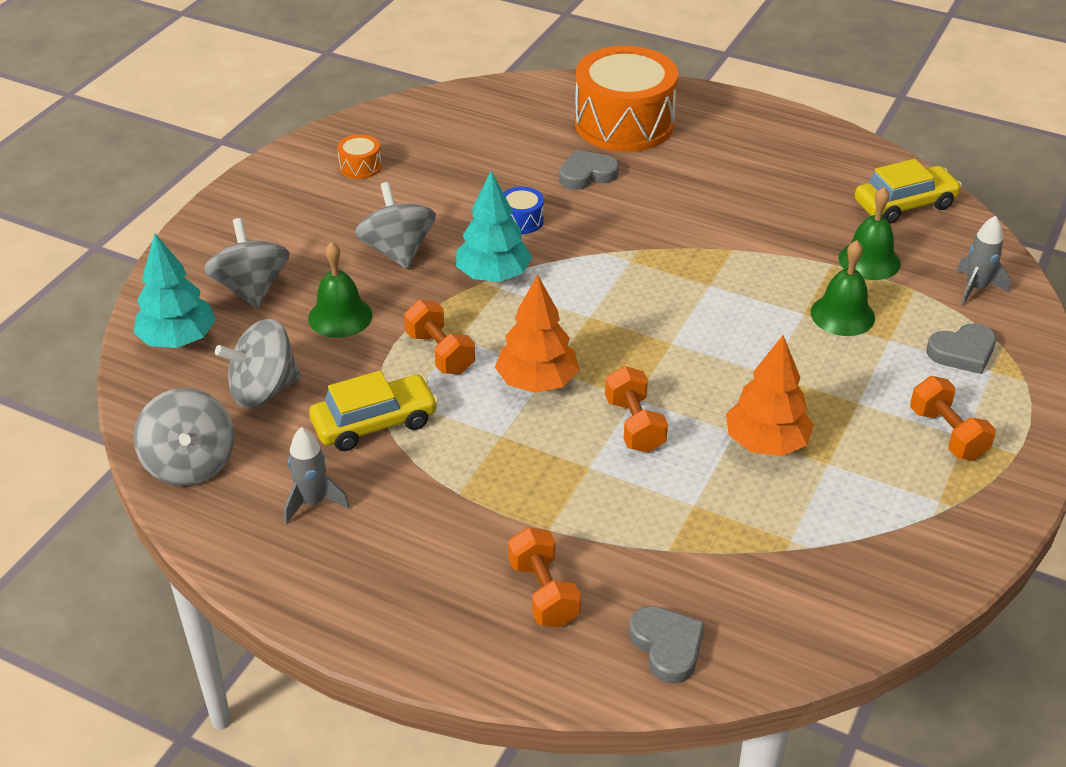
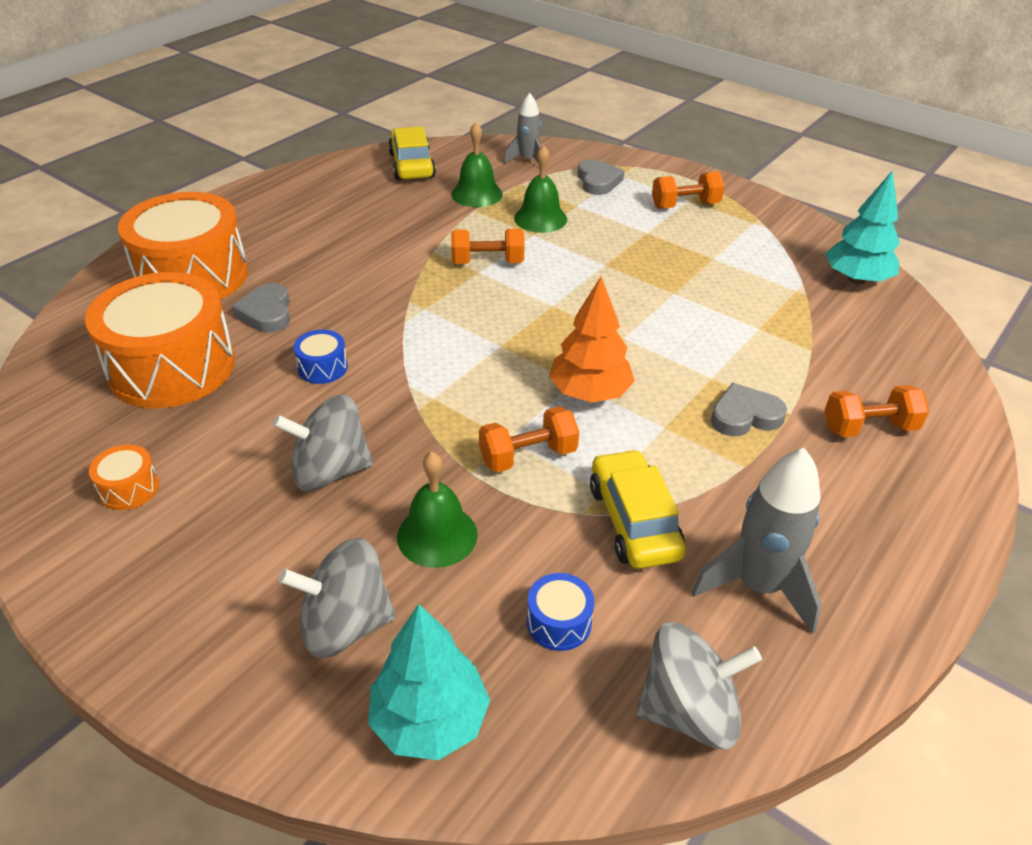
camera: 80 degrees left, 0 degrees up
grey spinning top [215,319,301,408] -> blue drum [527,573,594,651]
grey rocket [284,427,350,525] -> grey rocket [692,448,822,634], size x1.60
turquoise tree [456,171,532,282] -> turquoise tree moved to [825,170,900,284]
orange dumbbell [605,366,668,453] -> orange dumbbell moved to [451,229,525,264]
grey heart [629,606,705,684] -> grey heart moved to [711,383,787,436]
orange tree [726,335,814,456] -> none
none -> orange drum [85,272,235,408]

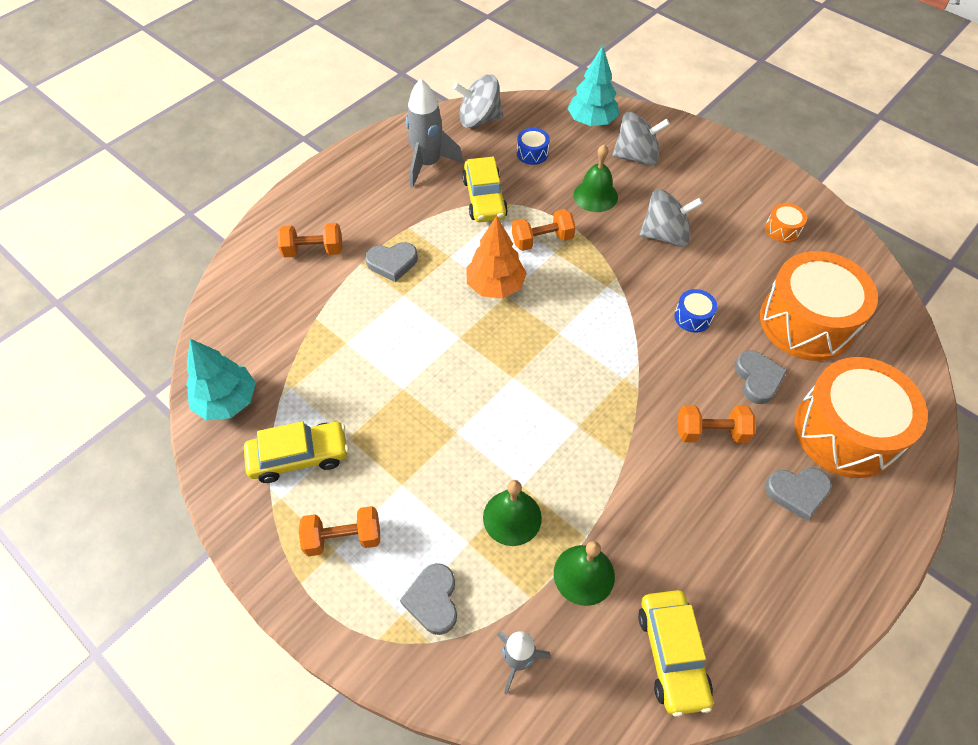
camera: 175 degrees left, 15 degrees up
orange dumbbell [451,229,525,264] -> orange dumbbell moved to [678,405,756,443]
none -> yellow car [244,421,349,483]
none -> grey heart [765,468,832,521]

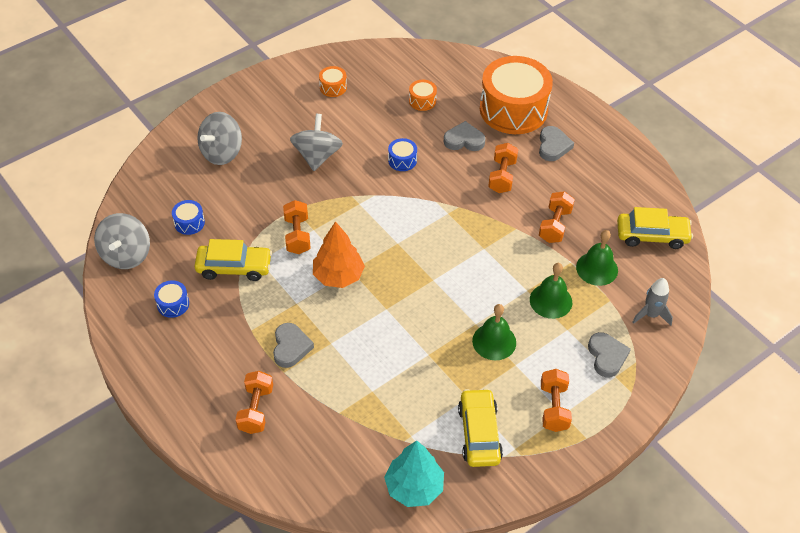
camera: 80 degrees left, 5 degrees down
grey heart [400,563,457,635] -> grey heart turned 105 degrees counterclockwise [588,332,631,377]
grey rocket [406,79,464,188] -> blue drum [154,280,189,318]
turquoise tree [567,46,619,126] -> none
green bell [573,144,618,212] -> green bell moved to [472,304,516,360]
grey spinning top [612,112,670,166] -> grey spinning top turned 150 degrees counterclockwise [197,112,242,165]
orange drum [760,251,878,361] -> orange drum [409,80,437,111], size x0.40
none -> orange dumbbell [539,191,575,243]

